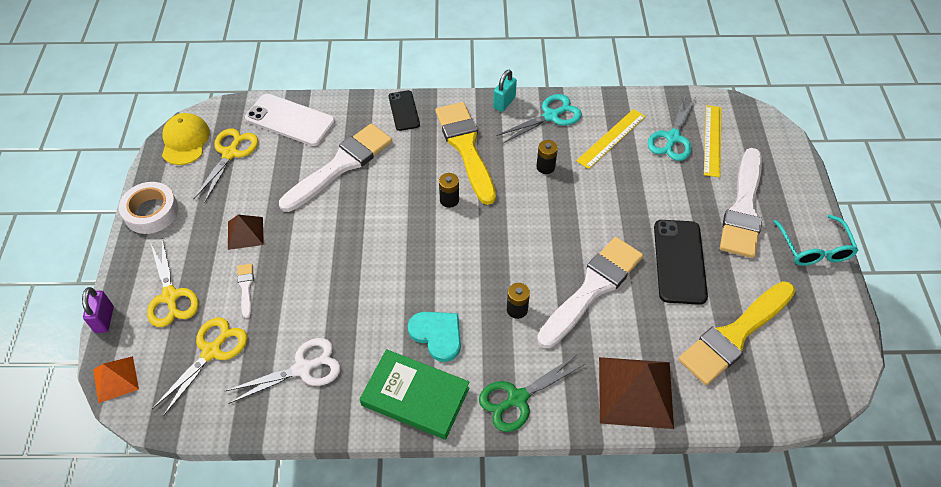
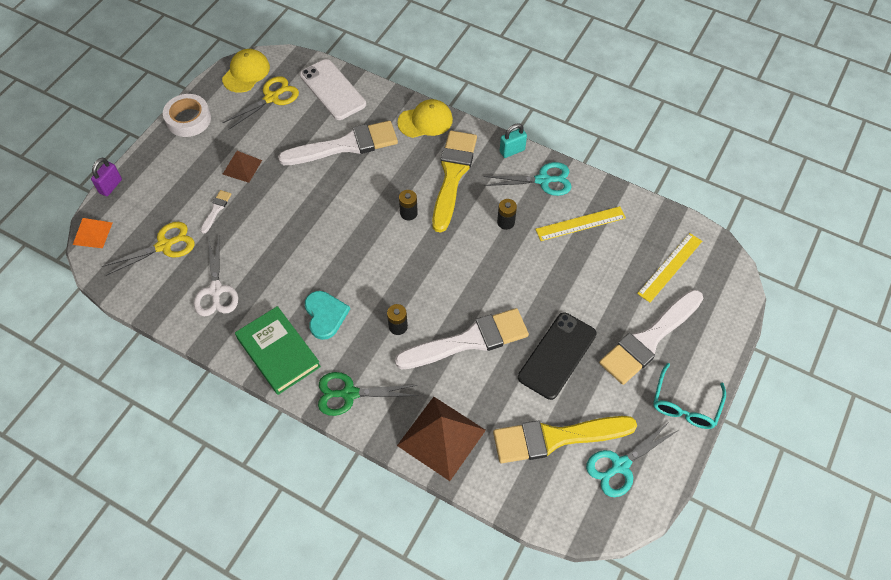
camera: 30 degrees right, 5 degrees up
yellow scissors [147,238,199,327] -> none
white scissors [225,338,341,404] -> white scissors turned 75 degrees clockwise [194,237,238,316]
black phone [389,90,420,131] -> yellow cap [397,99,453,138]
turquoise scissors [647,94,696,161] -> turquoise scissors moved to [586,421,677,497]

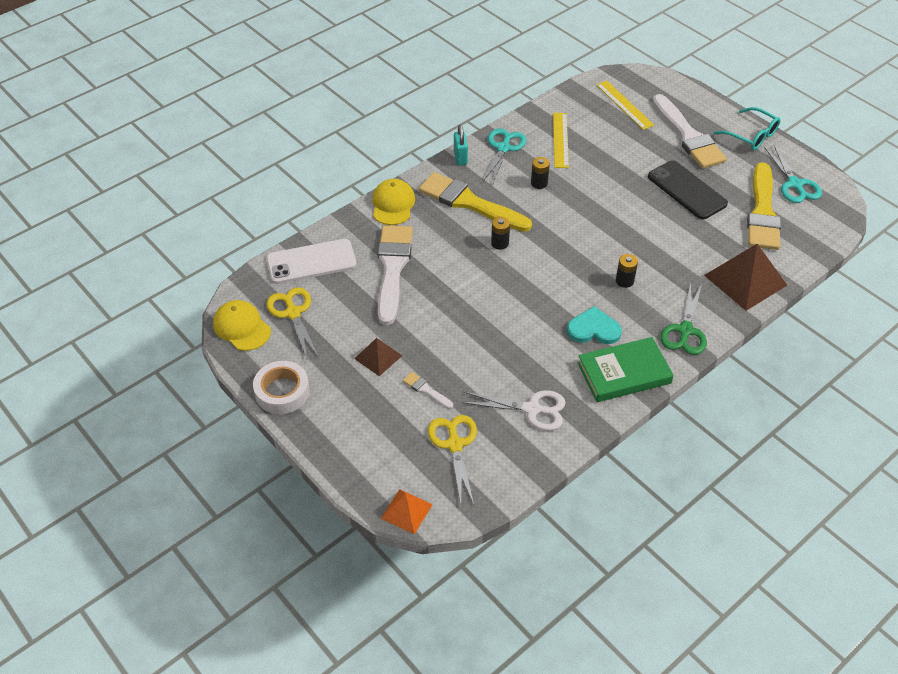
camera: 70 degrees left, 10 degrees down
purple padlock [91,158,122,196] -> none
white brush [395,308,529,369] -> none

